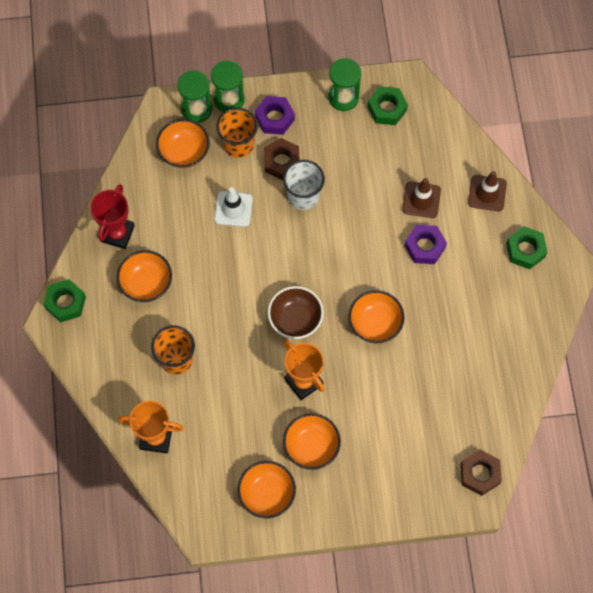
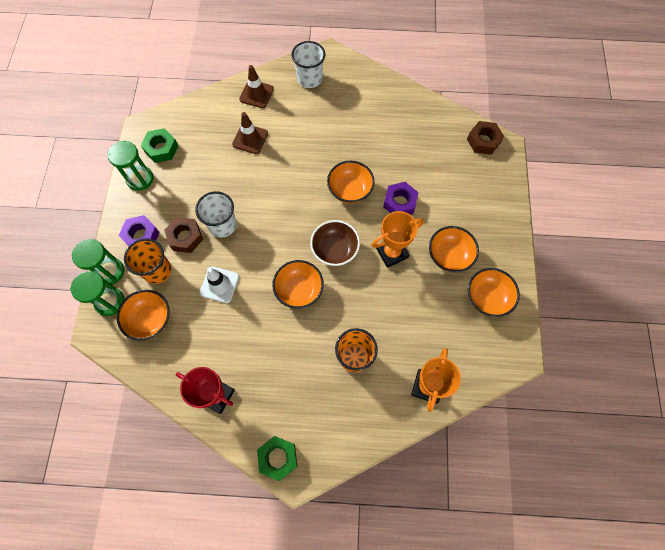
camera: 80 degrees left, 0 degrees up
orange bowl [117,250,172,302] -> orange bowl moved to [272,260,324,309]
purple nut [405,225,447,264] -> purple nut moved to [383,182,419,214]
green nut [506,226,548,269] -> white cup [291,41,325,88]

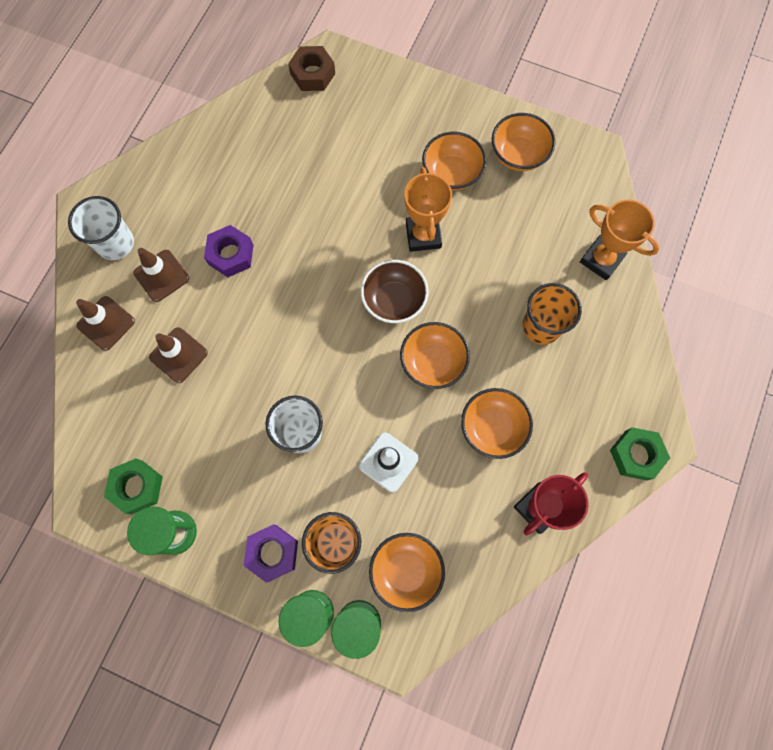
camera: 70 degrees left, 5 degrees up
brown nut [164,217,203,253] -> none
orange bowl [327,161,375,204] -> orange bowl moved to [461,388,533,459]
purple nut [383,182,419,214] -> purple nut moved to [204,225,253,277]
none -> brown traffic cone [134,248,189,302]

